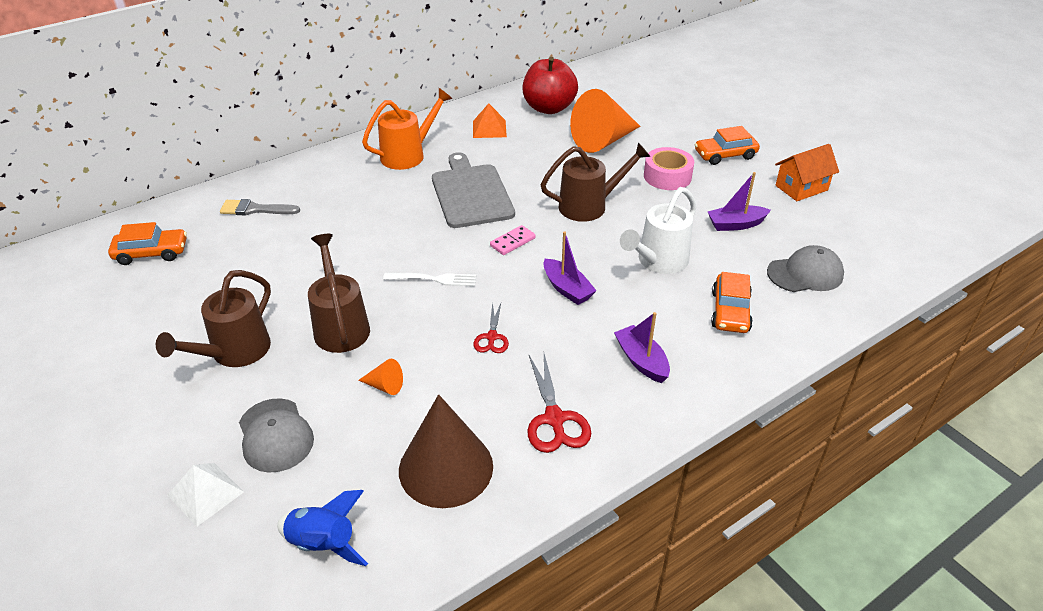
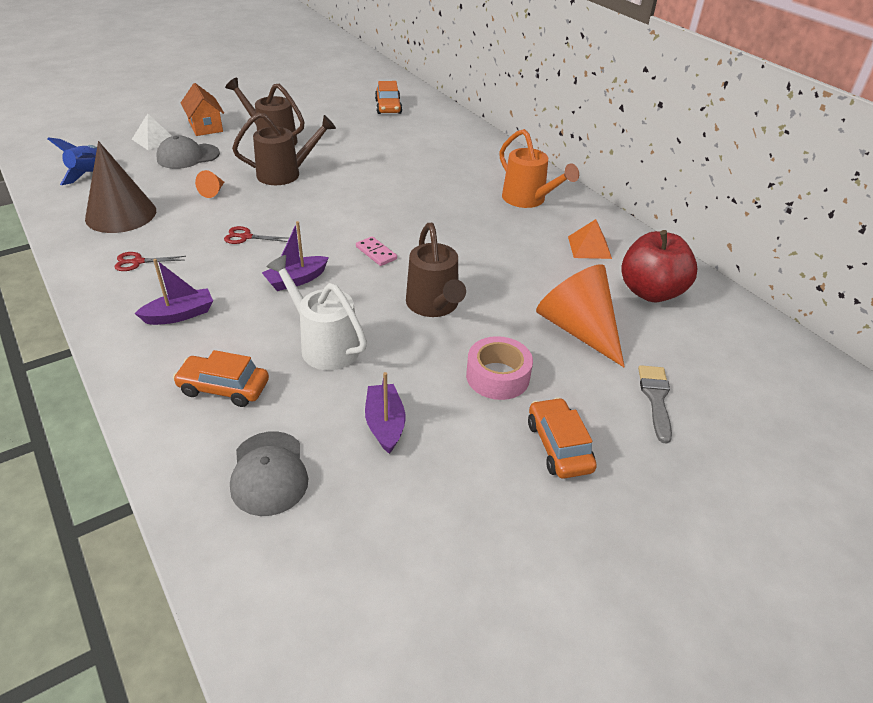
camera: 90 degrees right, 0 degrees up
grey brush [220,199,300,216] -> grey brush moved to [638,365,672,444]
white fork [383,273,476,286] -> none
grey cutting board [432,152,515,228] -> none
red scissors [527,354,591,453] -> red scissors [114,252,186,271], size x0.62
orange house [775,144,839,201] -> orange house moved to [181,83,224,136]

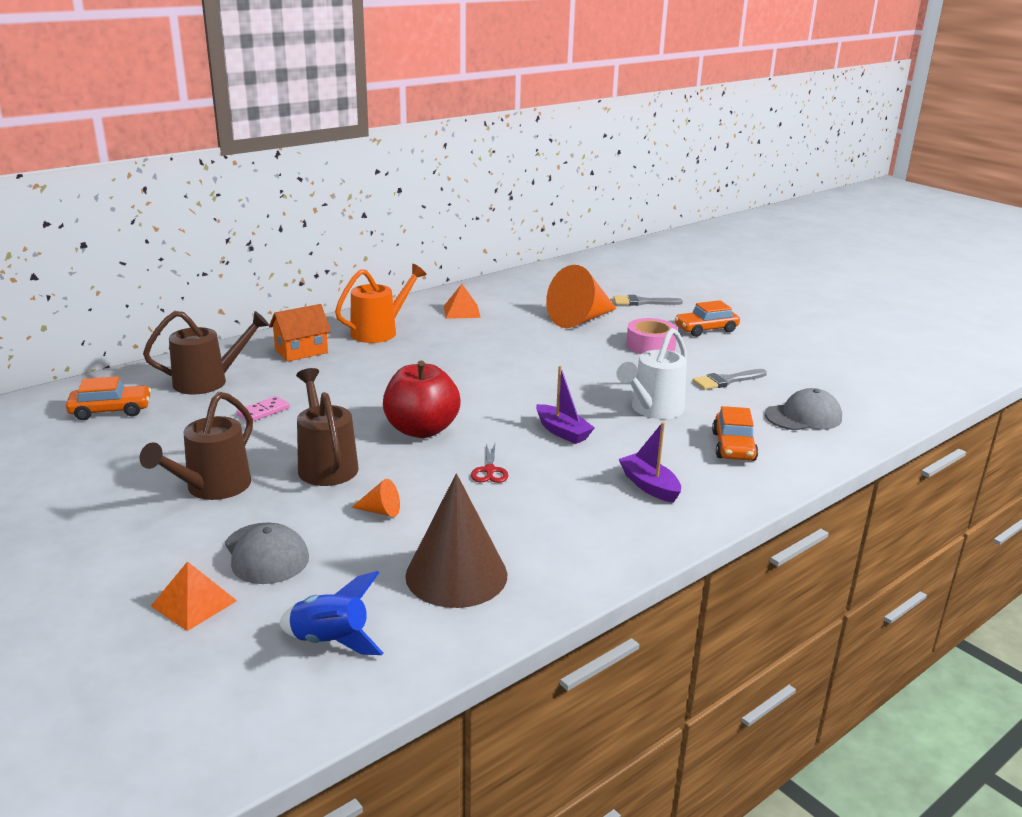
camera: 95 degrees left, 15 degrees down
red scissors [114,252,186,271] -> none
white pyramid [132,113,172,150] -> orange pyramid [151,561,237,631]
orange house [181,83,224,136] -> orange house moved to [269,304,331,362]
pink domino [356,236,397,266] -> pink domino moved to [236,396,289,421]
purple boat [365,372,405,454] -> grey brush [692,369,767,390]
brown watering can [406,223,466,317] -> brown watering can moved to [143,311,269,394]
red apple [621,230,697,302] -> red apple moved to [383,361,461,438]

